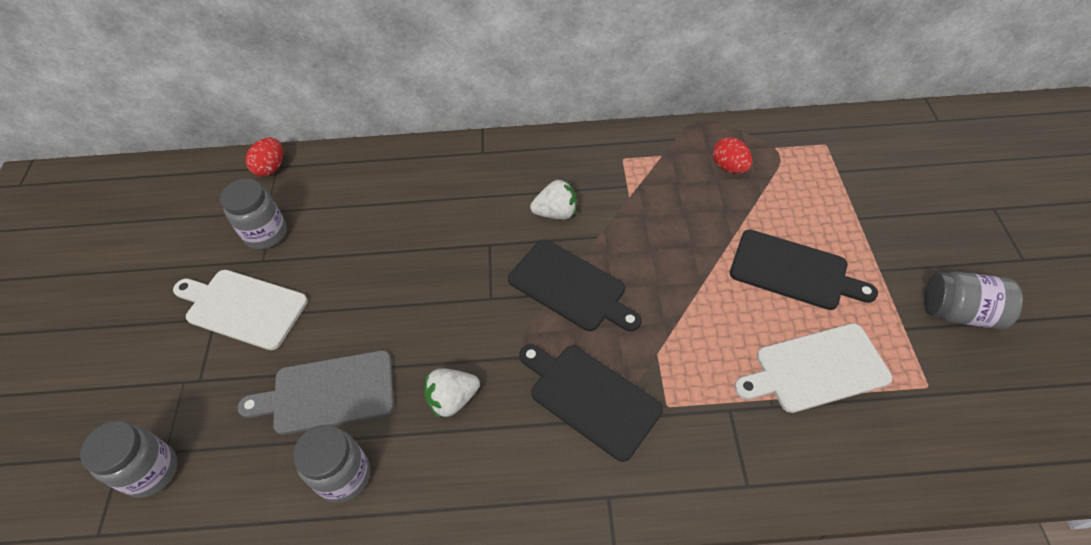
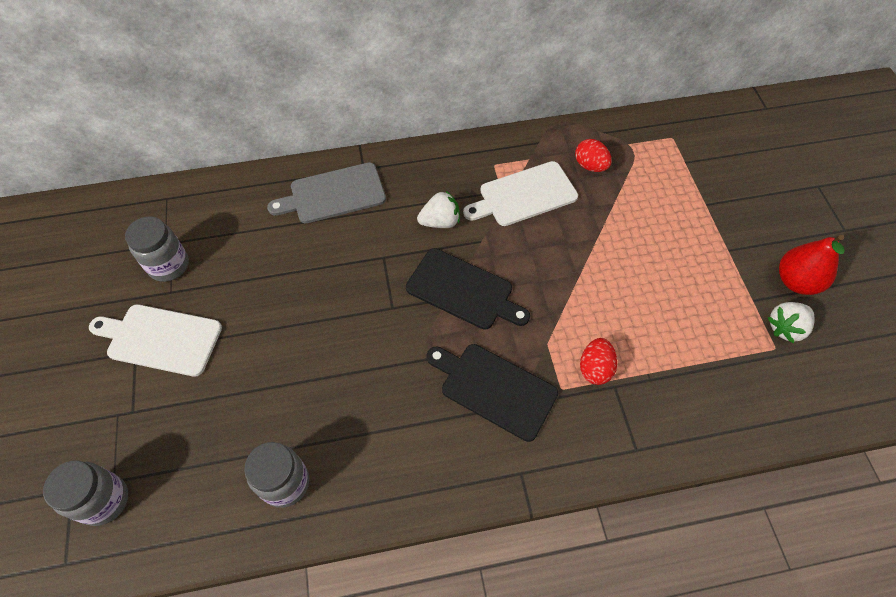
camera: 10 degrees left, 5 degrees up
grey cutting board [238,350,394,435] -> grey cutting board moved to [267,162,386,223]
red egg [246,137,283,177] -> red egg moved to [580,338,617,385]
white strawberry [424,368,480,418] -> white strawberry moved to [768,302,815,343]
black cutting board [730,229,878,310] -> none
white cutting board [734,323,892,413] -> white cutting board moved to [463,161,578,226]
grey jar [924,272,1023,329] -> red pear [779,235,845,295]

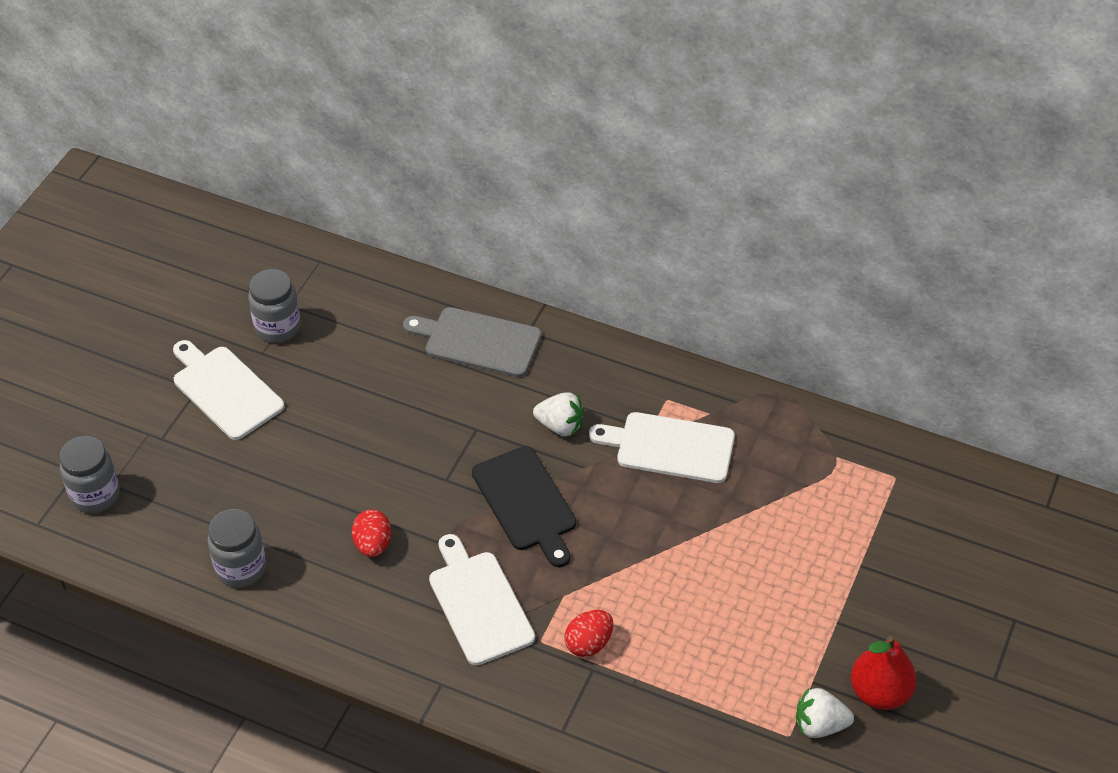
camera: 35 degrees right, 10 degrees down
black cutting board [426,344,558,442] -> white cutting board [429,534,535,666]
red egg [575,139,612,172] -> red egg moved to [352,509,391,557]

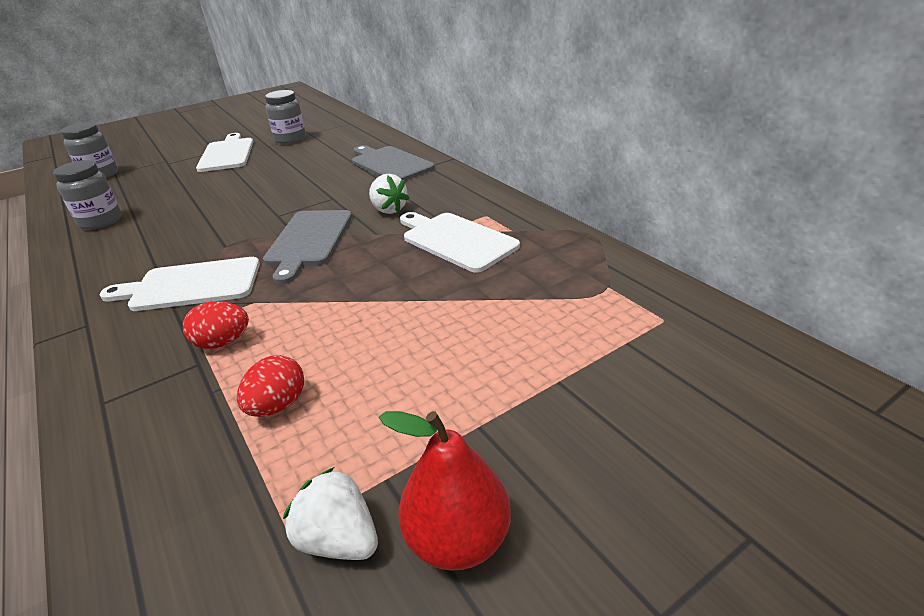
camera: 35 degrees right, 15 degrees down
red egg [352,509,391,557] -> red egg moved to [237,355,304,417]
white cutting board [429,534,535,666] -> white cutting board turned 105 degrees counterclockwise [100,257,260,311]
black cutting board [472,446,576,567] -> grey cutting board [263,210,352,284]

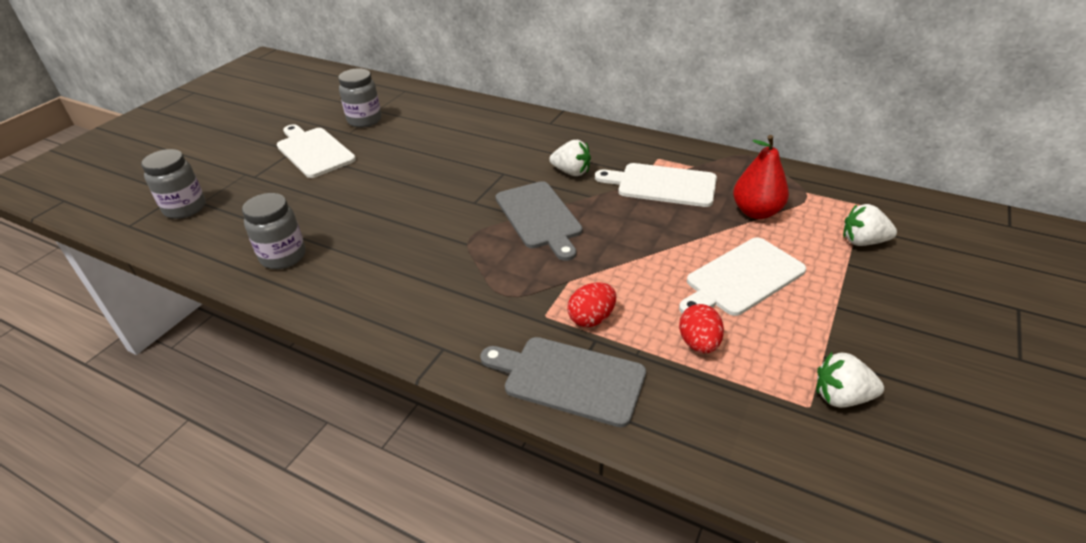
camera: 30 degrees left, 5 degrees up
white cutting board [100,257,260,311] -> white cutting board moved to [679,237,806,316]
grey cutting board [352,145,435,181] -> grey cutting board moved to [480,337,646,427]
red pear [379,411,511,571] -> red pear moved to [733,135,789,219]
none -> white strawberry [843,204,897,246]

